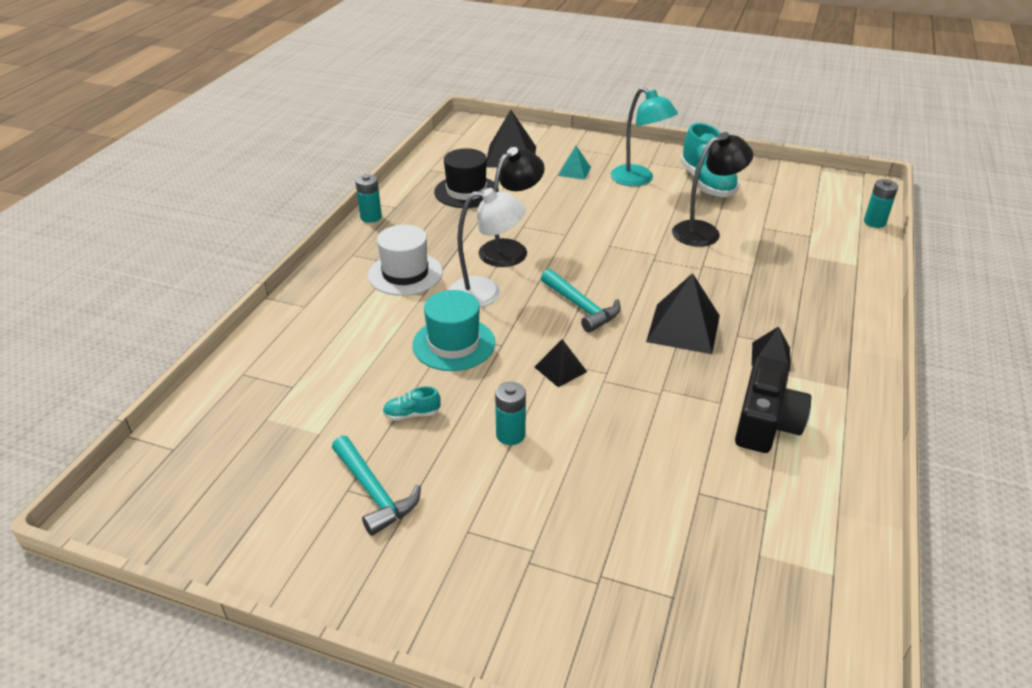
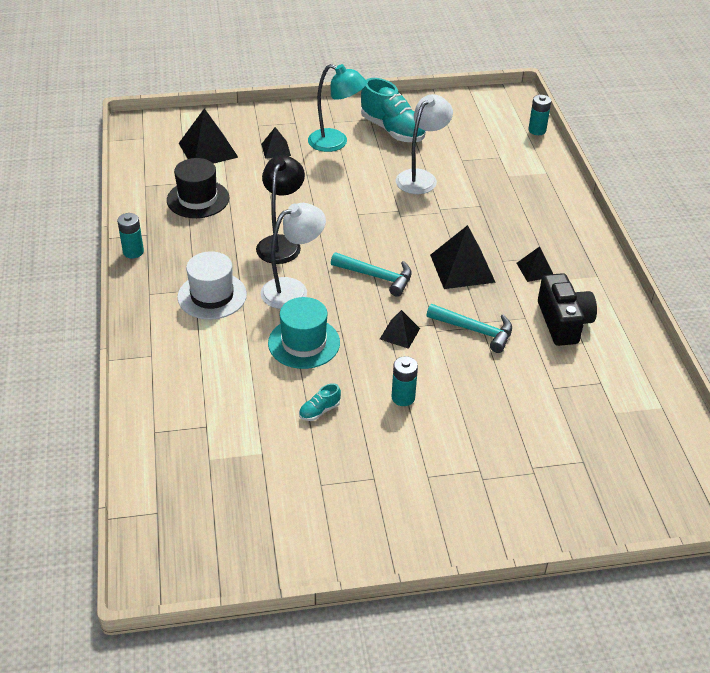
camera: 30 degrees left, 5 degrees up
turquoise hammer [332,436,421,536] -> turquoise hammer moved to [427,304,512,353]
turquoise pyramid [558,146,591,180] -> black pyramid [261,127,291,159]
black lamp [672,132,753,247] -> white lamp [396,94,453,194]

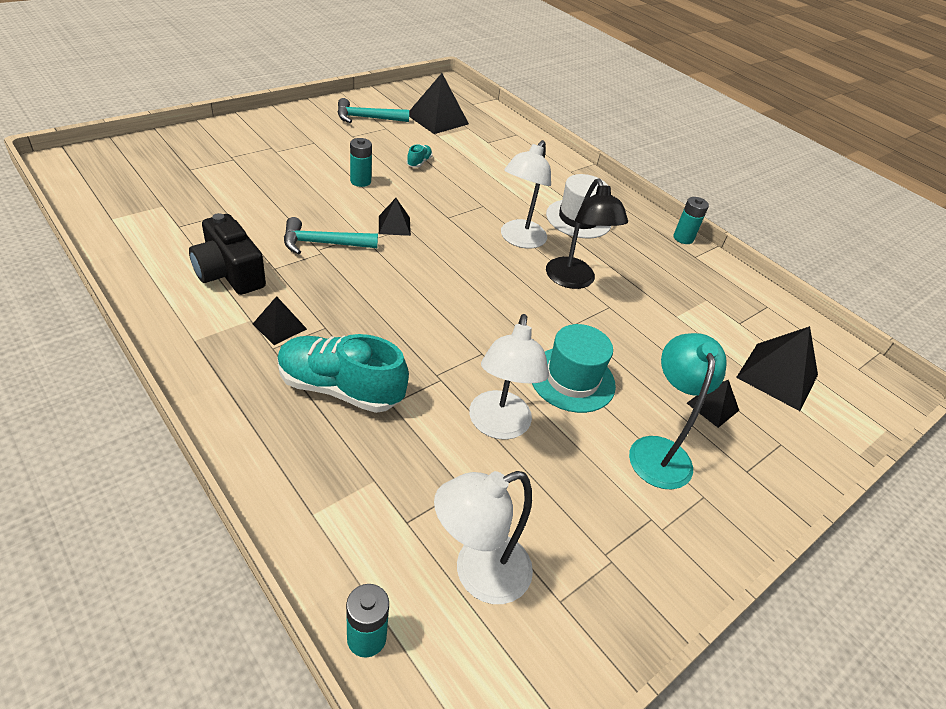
camera: 145 degrees right, 0 degrees up
black hat [167,158,229,218] -> none
turquoise hat [268,297,340,369] -> turquoise hat moved to [532,324,616,413]
turquoise lamp [308,64,367,152] -> turquoise lamp turned 105 degrees clockwise [629,333,727,489]
turquoise hammer [331,252,412,297] -> turquoise hammer moved to [337,98,409,123]
turquoise shoe [361,78,426,142] -> turquoise shoe moved to [277,334,409,413]
black pyramid [430,225,496,289] -> black pyramid moved to [409,73,469,134]
none -> white lamp [434,471,533,604]

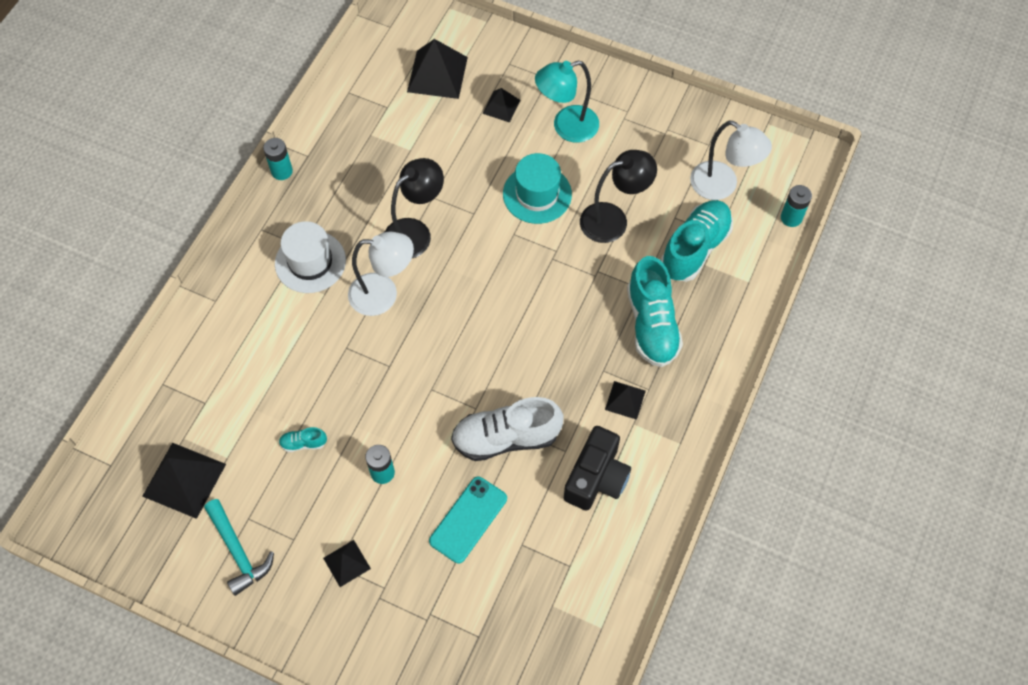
camera: 110 degrees left, 20 degrees up
turquoise hammer [284,217,378,255] -> white shoe [451,397,564,461]
black pyramid [379,198,411,236] -> black pyramid moved to [323,540,371,587]
white lamp [469,314,549,440] -> black lamp [580,150,657,243]
none -> turquoise phone [429,477,507,563]
none -> turquoise shoe [661,200,733,282]

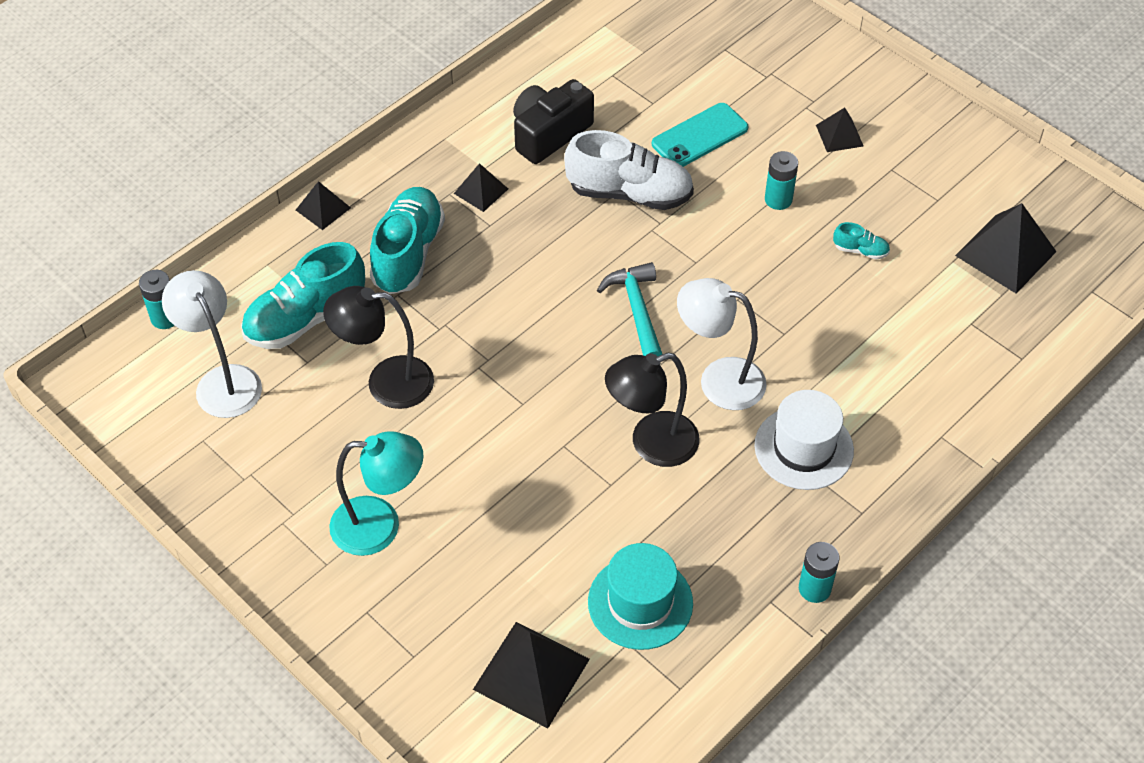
camera: 160 degrees left, 10 degrees down
turquoise hammer [204,499,274,596] -> turquoise hammer moved to [597,262,662,356]
black pyramid [482,88,520,123] -> black pyramid moved to [296,181,351,230]
turquoise hat [503,153,572,224] -> turquoise hat moved to [588,543,693,650]

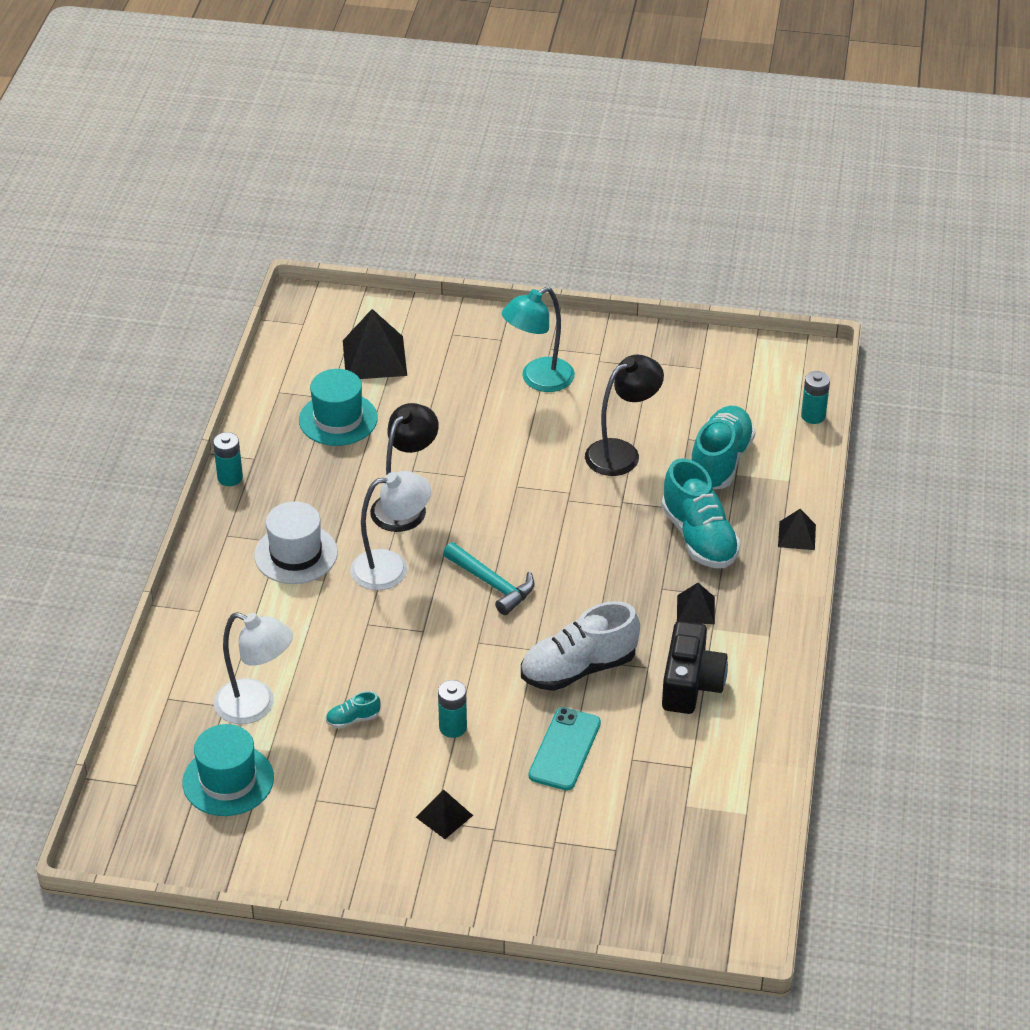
camera: 145 degrees right, 10 degrees down
white lamp [162,270,262,418] -> white lamp moved to [214,612,293,724]
black pyramid [955,203,1057,294] -> turquoise hat [182,724,274,816]

